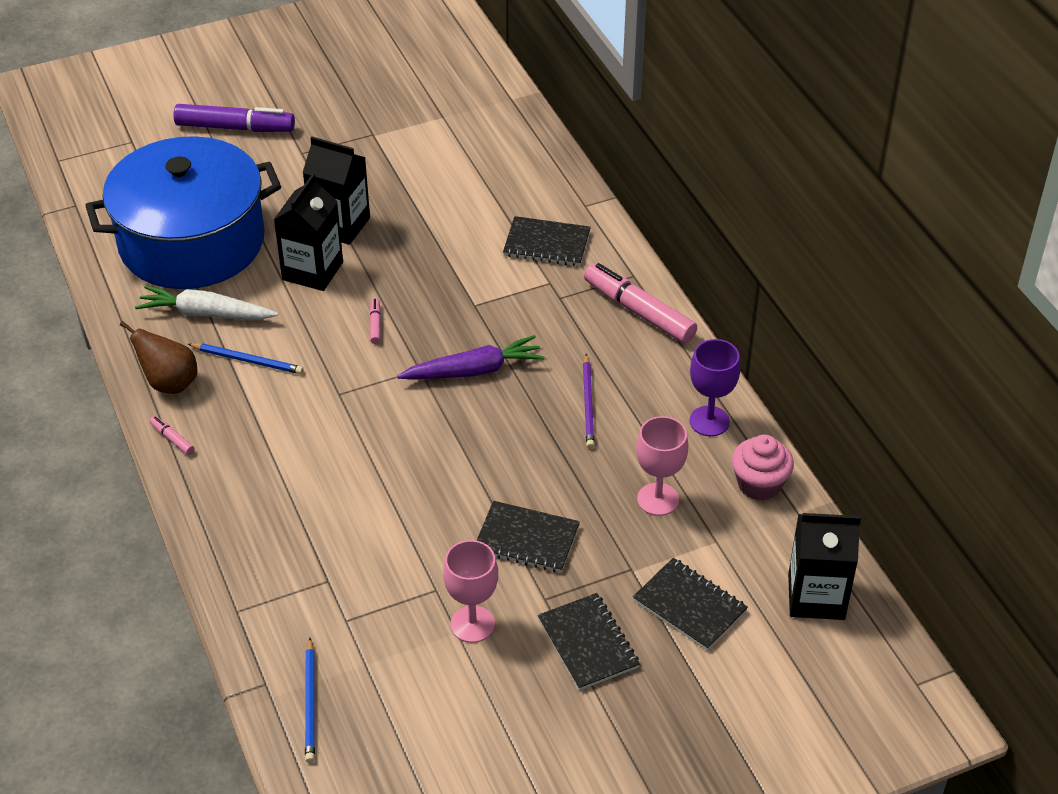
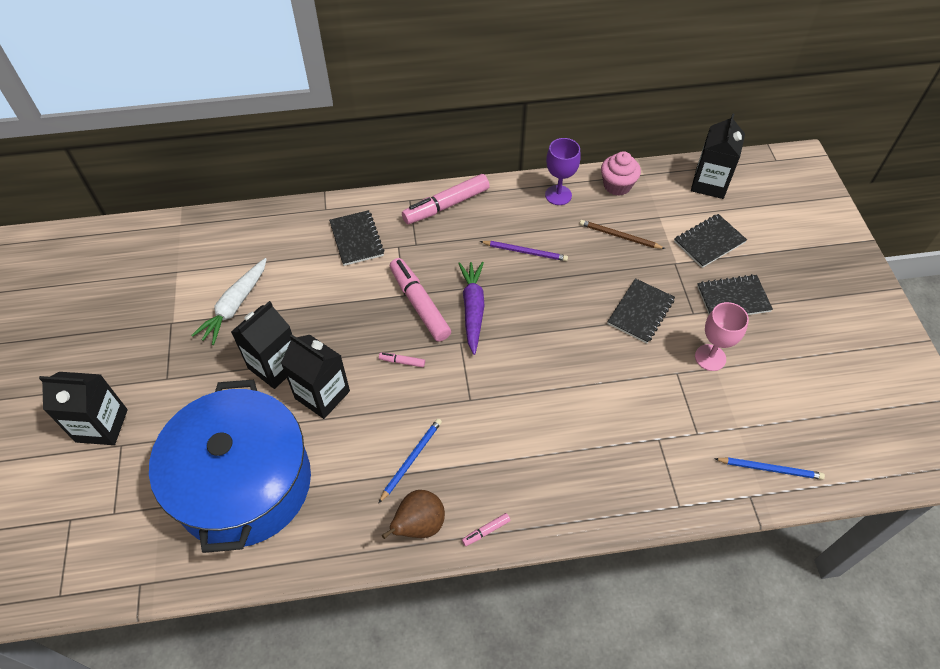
camera: 75 degrees left, 10 degrees up
white carrot [135,286,278,320] -> white carrot moved to [192,258,267,345]
purple marker [173,104,295,132] -> black carton [39,372,128,445]
black notebook [503,216,591,266] -> black notebook turned 45 degrees counterclockwise [329,210,384,266]
pink goblet [636,416,688,516] -> brown pencil [580,220,665,249]
none -> pink marker [390,258,451,342]

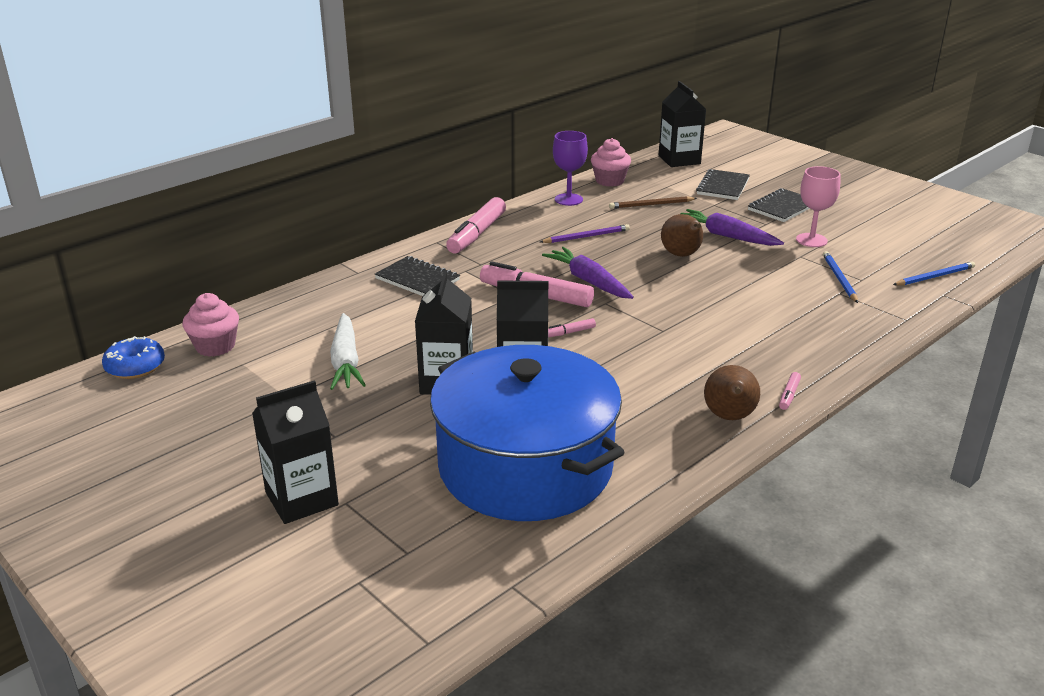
camera: 35 degrees left, 25 degrees down
blue pencil [378,418,442,504] -> blue pencil moved to [823,251,858,303]
black notebook [607,278,675,343] -> purple carrot [680,209,784,246]
none -> blue donut [102,336,165,379]
none -> pink cupcake [183,293,239,356]
none -> brown pear [661,214,703,257]

